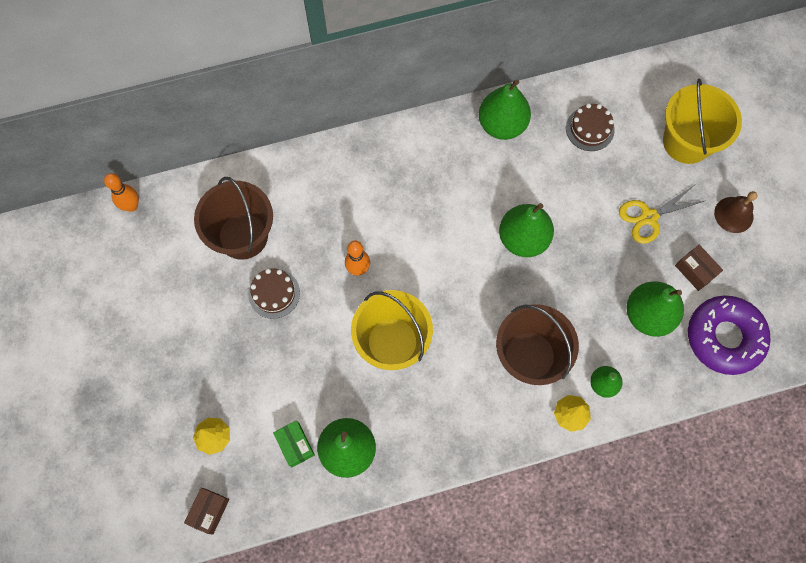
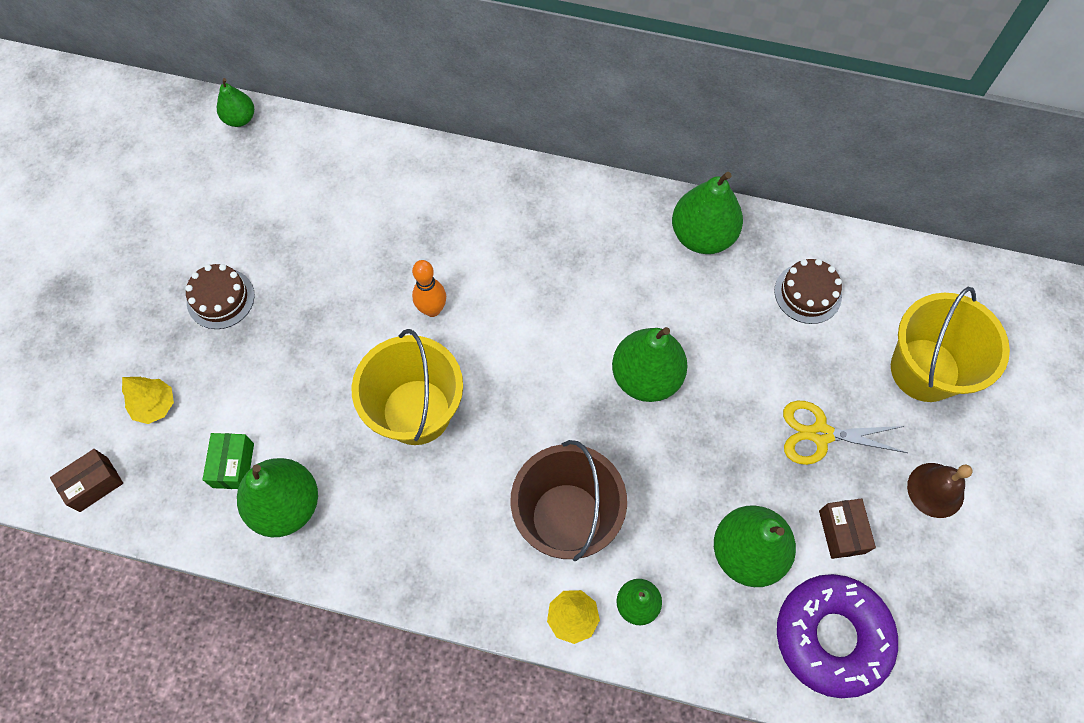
camera: 30 degrees right, 5 degrees down
orange bowling pin [104,173,139,212] -> green pear [217,78,254,127]
brown bucket [194,177,273,260] -> none
brown cake [248,268,300,319] -> brown cake moved to [185,264,255,329]

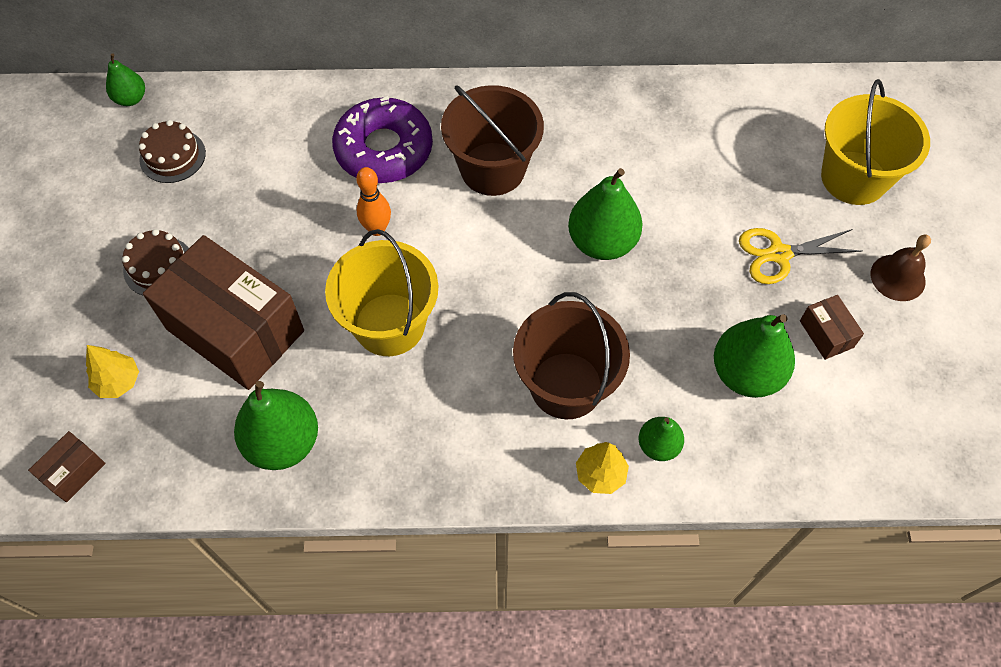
camera: 15 degrees left, 5 degrees down
green box [202,433,254,489] -> none
green pear [672,172,743,254] -> none
brown cake [775,259,842,324] -> brown cake moved to [139,120,206,183]
purple donut [777,574,898,698] -> purple donut moved to [332,96,433,183]
none -> brown box [143,235,304,390]
none -> brown bucket [441,85,544,196]

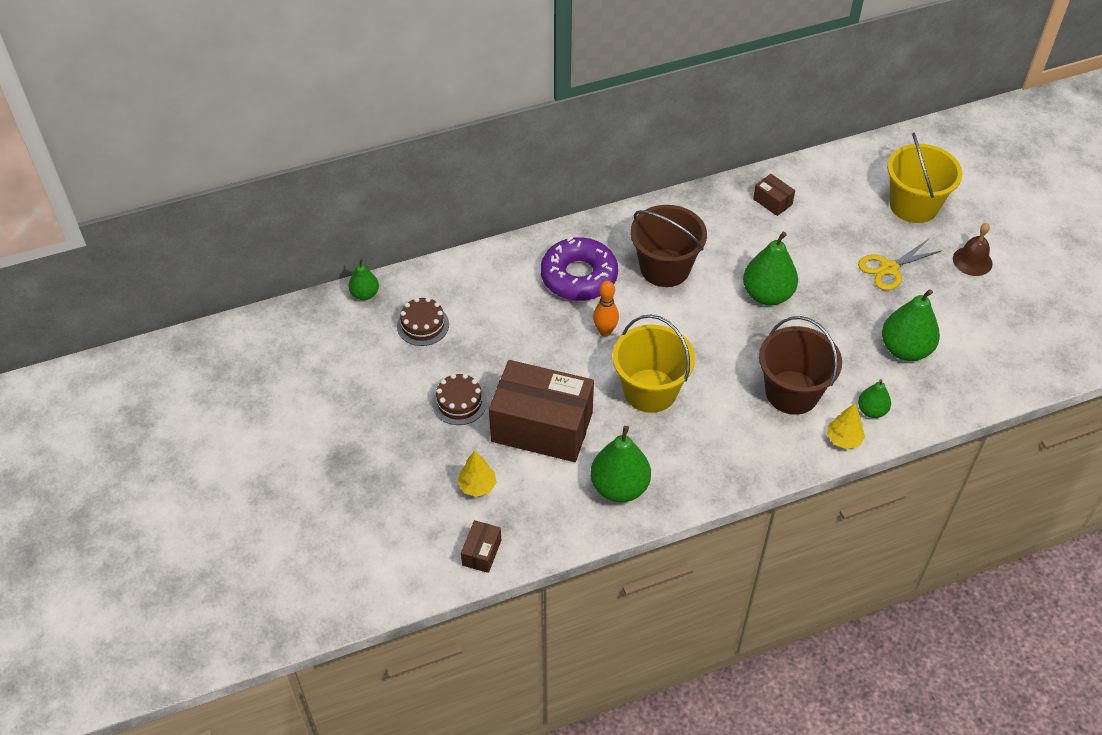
camera: 20 degrees left, 10 degrees down
brown box [800,295,864,360] -> brown box moved to [753,174,795,216]

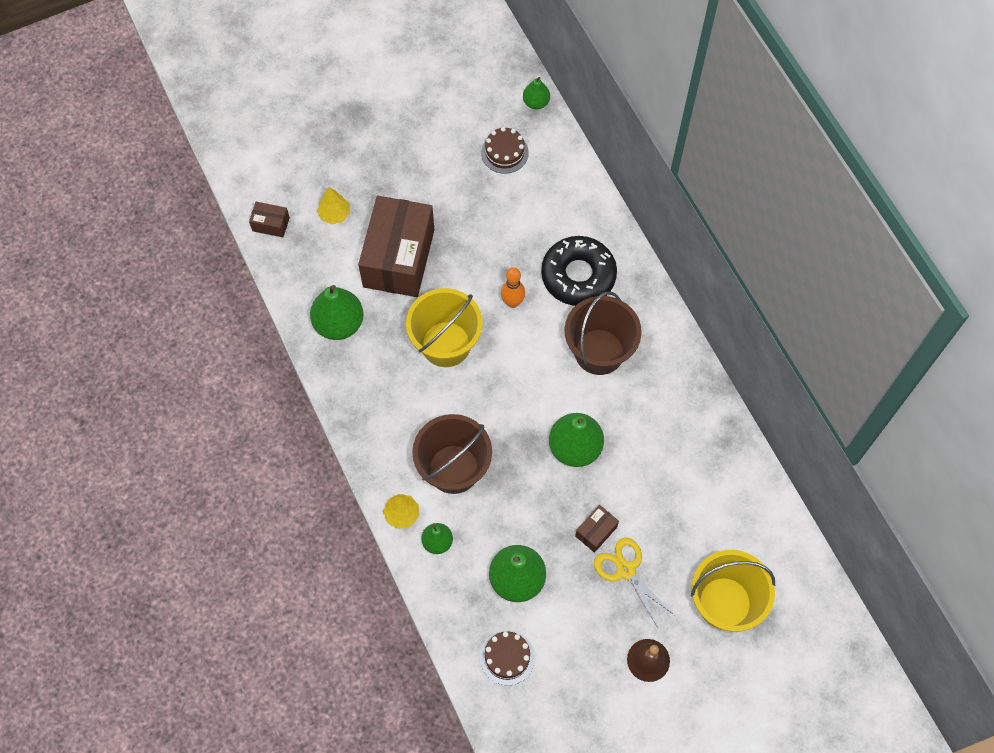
camera: 85 degrees right, 15 degrees up
brown cake [432,374,487,425] -> brown cake moved to [480,630,535,685]
purple donut [541,237,618,301] -> black donut [541,236,617,306]
brown box [753,174,795,216] -> brown box moved to [575,505,619,553]

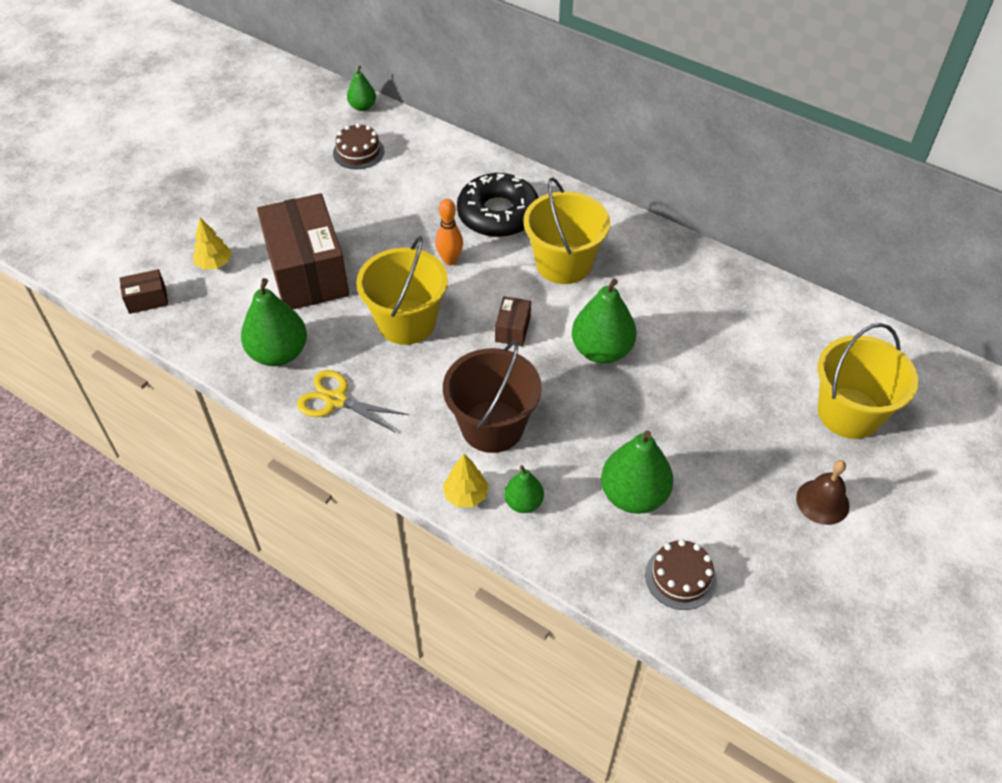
camera: 30 degrees left, 15 degrees down
brown bucket [565,292,642,375] -> yellow bucket [523,178,610,284]
brown box [575,505,619,553] -> brown box moved to [495,296,531,346]
yellow scissors [594,538,674,628] -> yellow scissors moved to [297,370,408,433]

